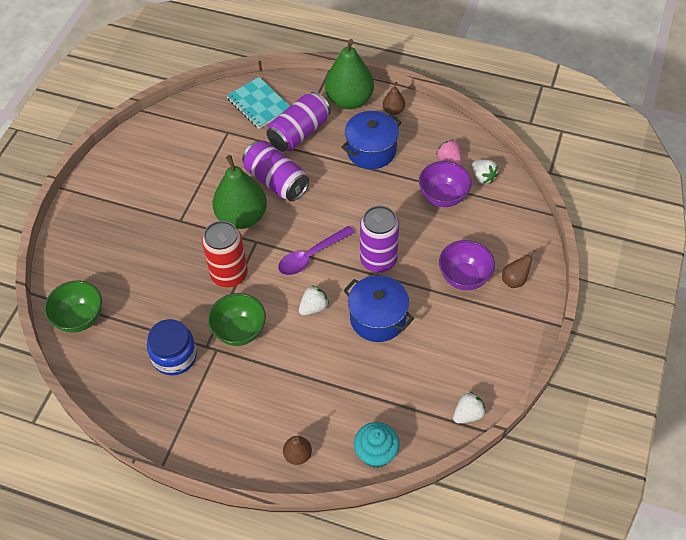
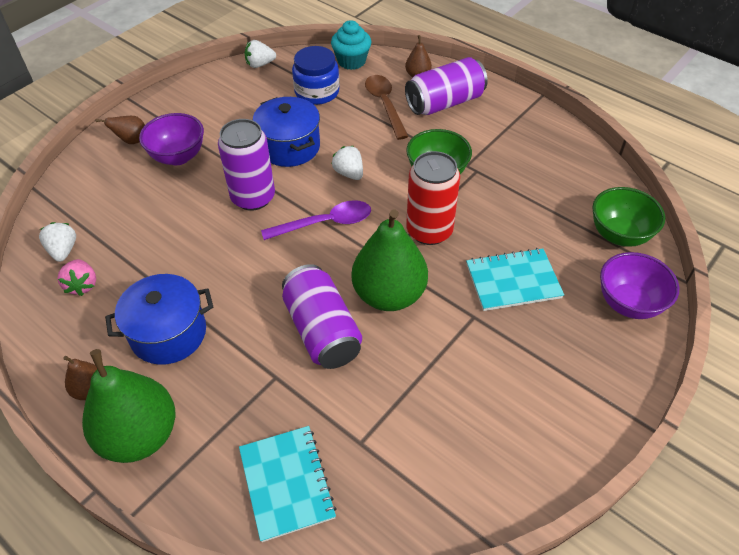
camera: 160 degrees left, 5 degrees down
blue jar [147,319,197,375] -> blue jar moved to [292,46,340,105]
purple can [267,92,331,152] -> purple can moved to [405,57,488,115]
white strawberry [299,285,329,315] -> white strawberry turned 75 degrees clockwise [331,146,363,180]
purple bowl [419,161,472,207] -> purple bowl moved to [600,252,679,319]
none -> brown spoon [365,75,409,140]
none -> turquoise notebook [466,248,564,311]

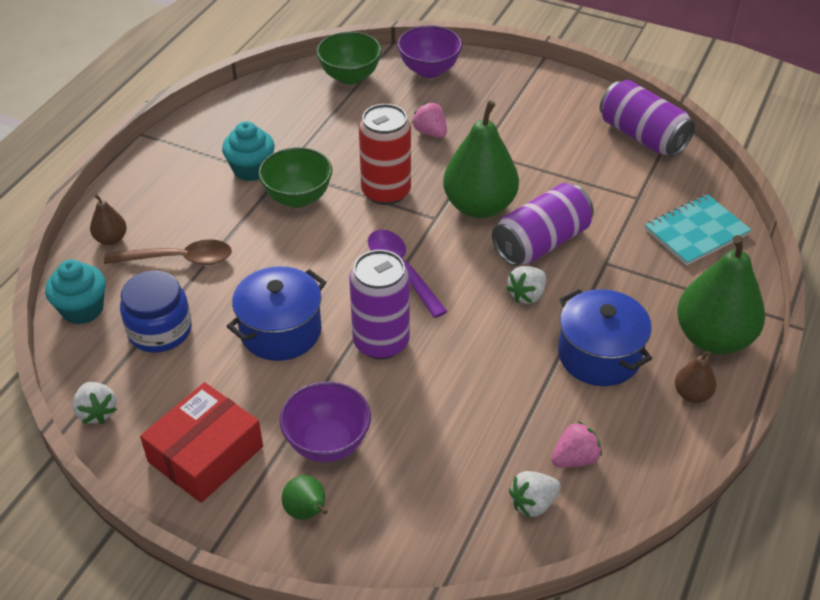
camera: 105 degrees left, 5 degrees down
brown pear [95,116,145,144] -> green pear [282,475,328,520]
white strawberry [331,146,363,180] -> white strawberry moved to [506,266,546,304]
brown spoon [365,75,409,140] -> brown spoon turned 150 degrees counterclockwise [104,239,232,265]
purple can [405,57,488,115] -> purple can moved to [600,80,695,157]
turquoise notebook [466,248,564,311] -> pink strawberry [412,102,447,138]
none -> red box [140,382,263,503]
none -> turquoise cupcake [222,121,275,181]

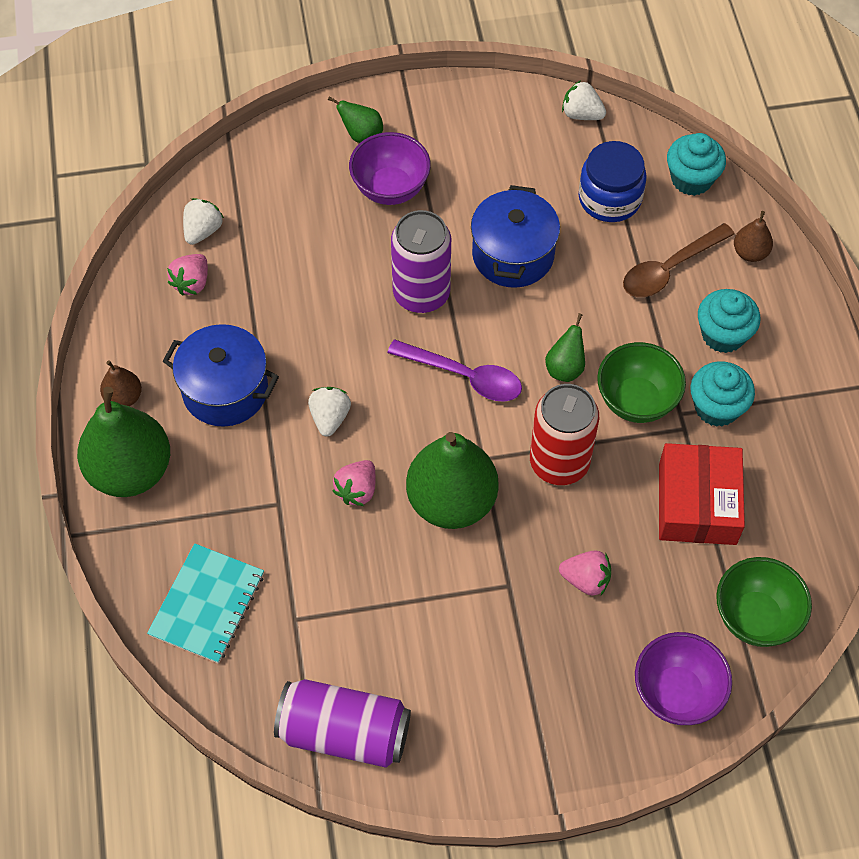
camera: 145 degrees right, 15 degrees up
red box [140,382,263,503] -> red box moved to [659,443,745,545]
purple can [492,183,594,266] -> pink strawberry [332,460,376,506]
none -> green pear [545,313,585,382]
none -> turquoise cupcake [698,289,760,353]

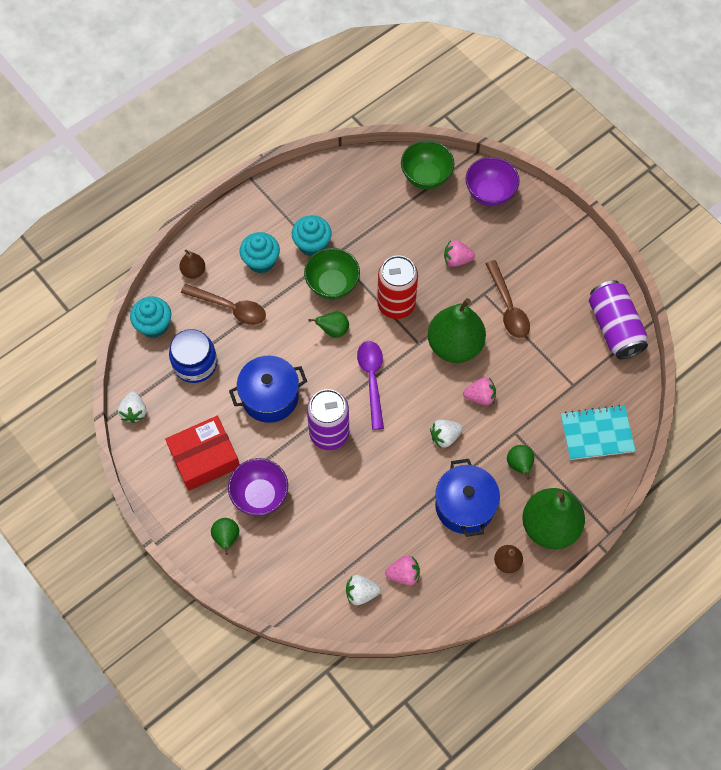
camera: 120 degrees left, 5 degrees up
pink strawberry [559,551,611,596] -> pink strawberry turned 75 degrees counterclockwise [444,240,475,267]
red box [659,443,745,545] -> red box moved to [165,416,240,491]
none -> brown spoon [485,260,530,338]
none -> green pear [507,445,534,479]

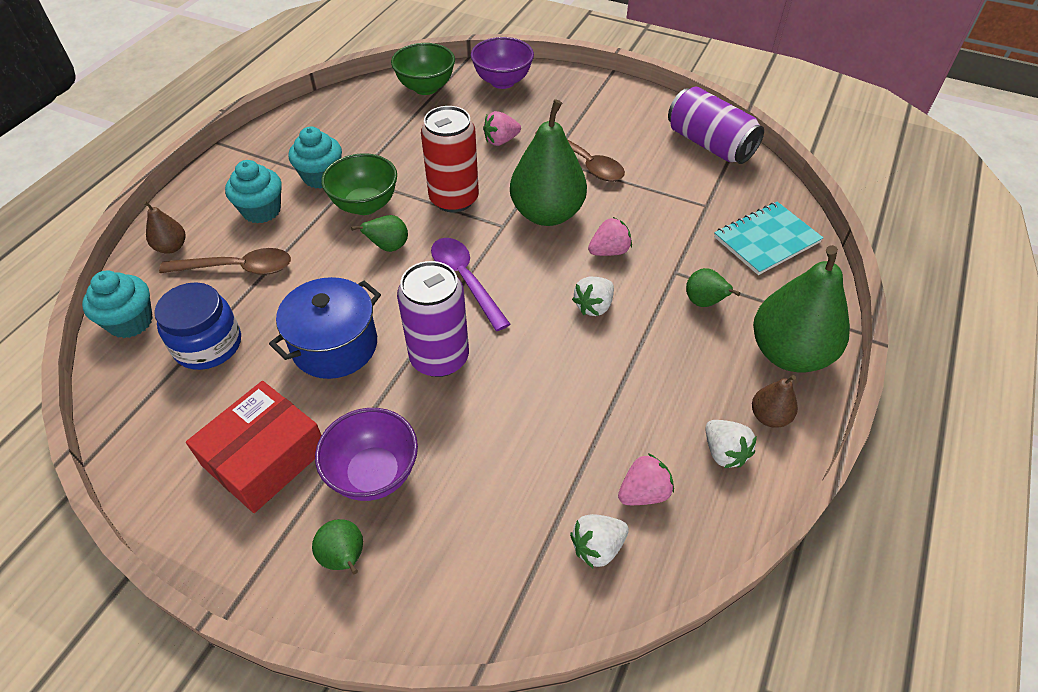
camera: 25 degrees left, 15 degrees down
white strawberry [118,391,146,423] -> white strawberry moved to [705,420,757,468]
blue pot [435,459,500,537] -> none

